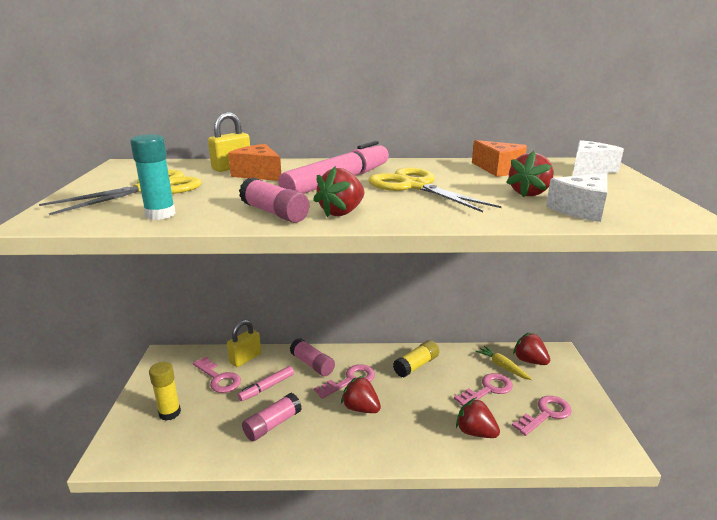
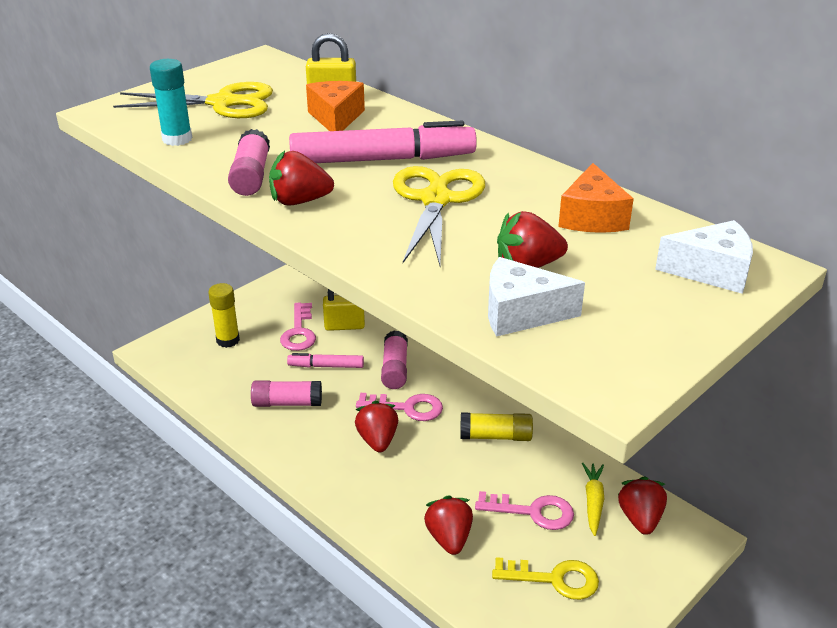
camera: 45 degrees right, 10 degrees up
pink key [512,396,572,436] -> yellow key [492,557,599,600]

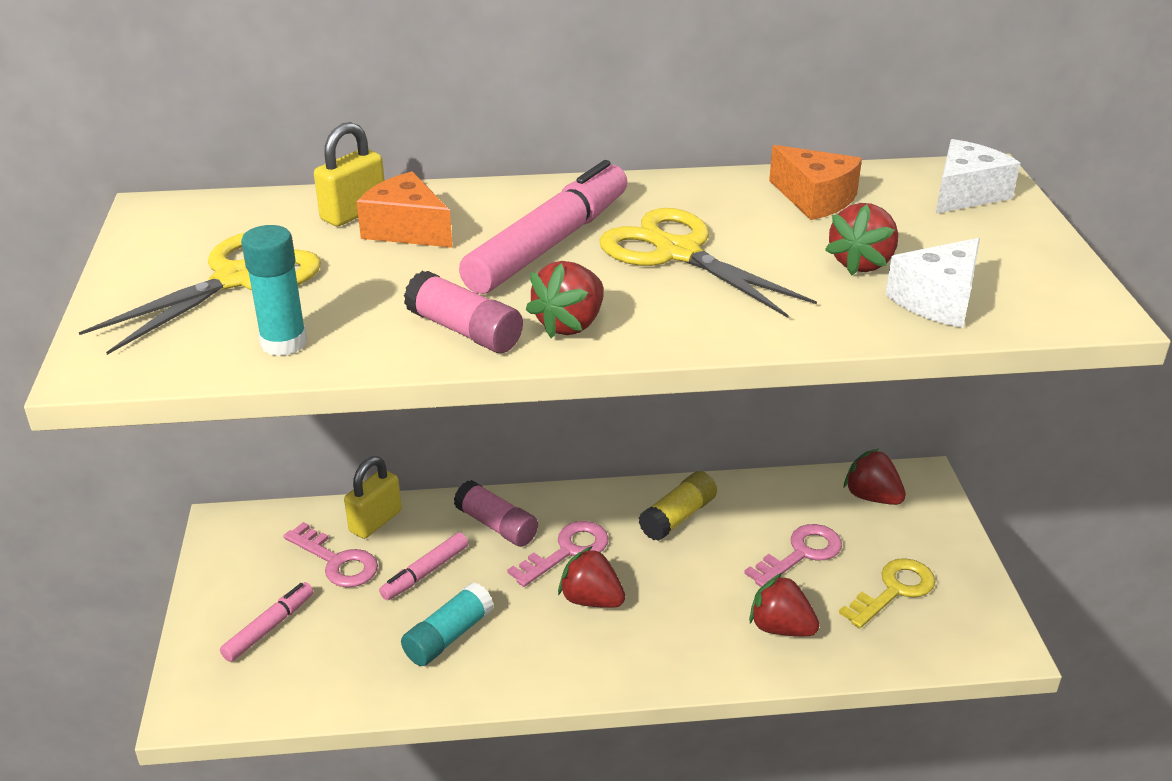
camera: 50 degrees left, 0 degrees up
yellow glue stick [208,283,240,348] -> pink marker [220,582,313,662]
pink glue stick [251,381,322,407] -> turquoise glue stick [401,582,494,666]
yellow carrot [582,463,604,536] -> none

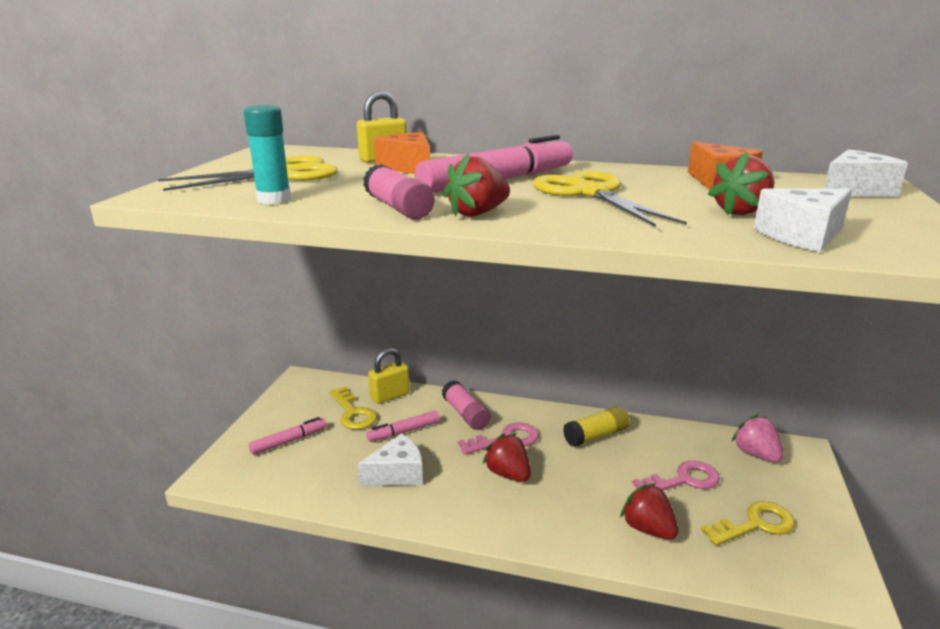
camera: 20 degrees right, 10 degrees down
pink key [284,522,378,587] -> yellow key [329,386,377,430]
turquoise glue stick [401,582,494,666] -> white cheese [358,433,423,486]
red strawberry [844,449,906,505] -> pink strawberry [732,414,784,462]

